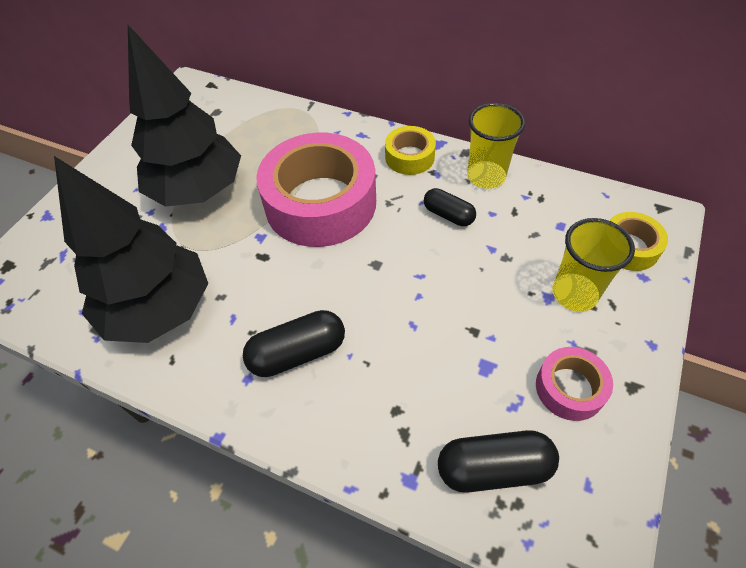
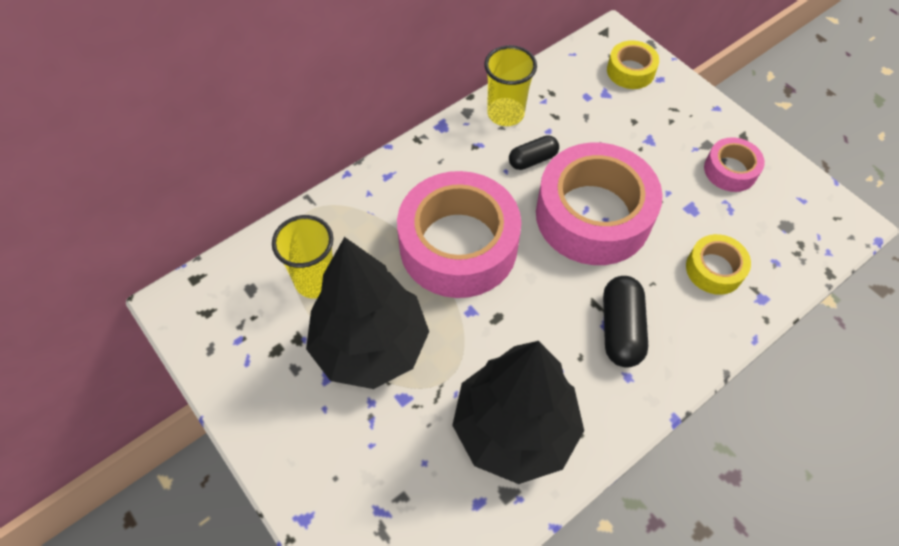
camera: 65 degrees left, 5 degrees up
yellow tape [385,126,436,175] -> yellow tape moved to [686,234,751,295]
black capsule [438,430,559,493] -> none
yellow cup [552,218,635,312] -> yellow cup moved to [272,215,334,299]
none -> pink tape [536,143,663,265]

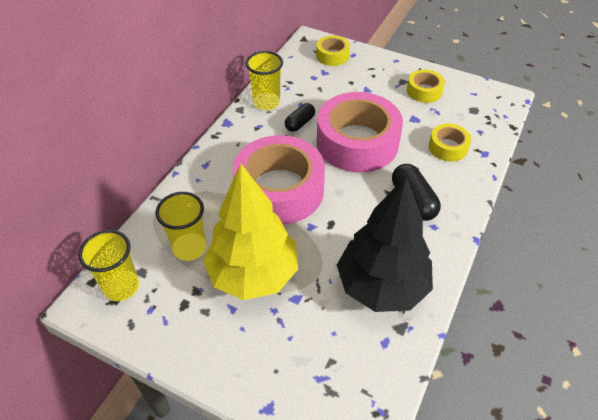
camera: 25 degrees left, 10 degrees down
black tree [306,237,429,389] -> yellow tree [203,163,298,300]
pink tape [704,137,765,192] -> yellow tape [407,69,445,103]
none -> yellow cup [78,230,139,301]

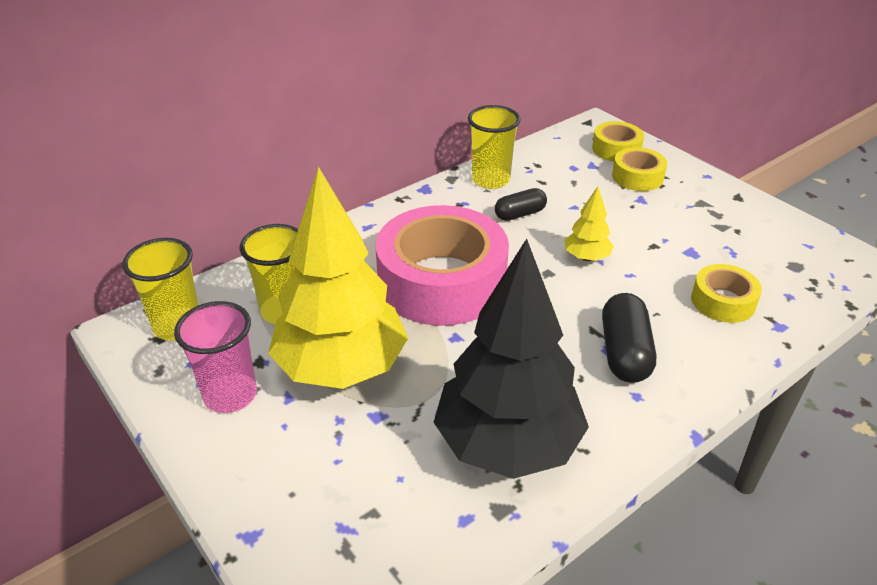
camera: 25 degrees right, 10 degrees down
pink tape [317,92,403,173] -> yellow tree [565,186,614,261]
yellow tape [407,69,445,103] -> yellow tape moved to [612,147,667,191]
none -> pink cup [174,301,257,413]

